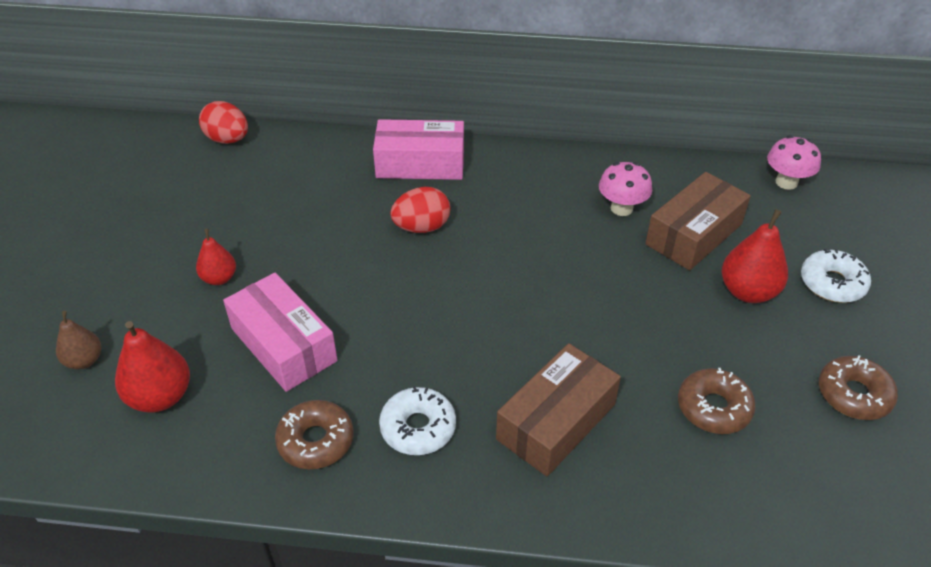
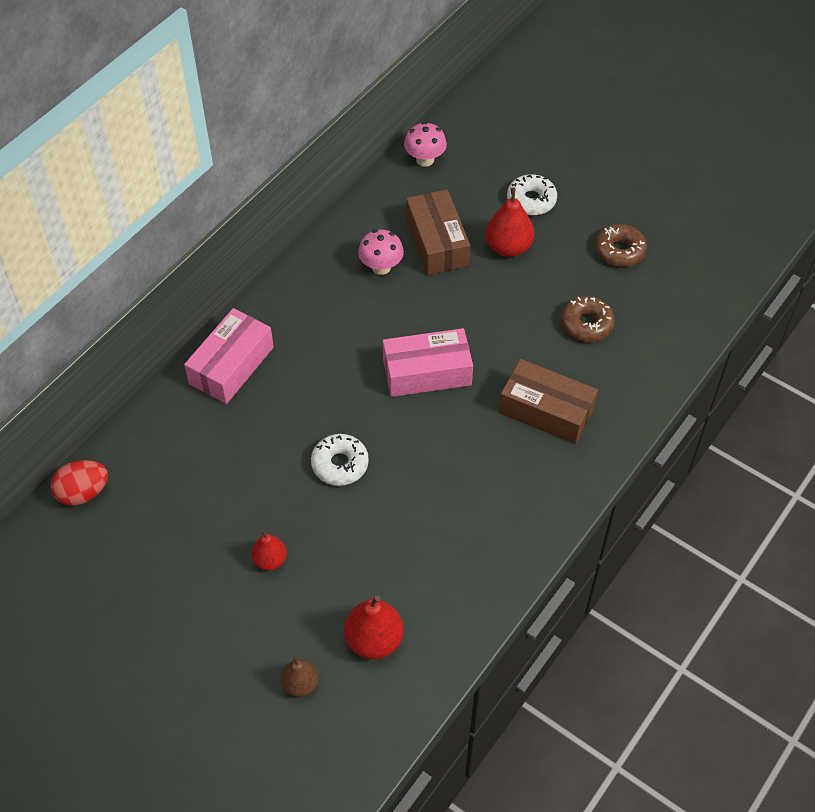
camera: 60 degrees left, 10 degrees up
pink box [223,273,338,392] -> pink box moved to [383,328,473,397]
brown donut [275,400,354,469] -> none
white donut [379,386,456,455] -> white donut moved to [311,434,369,486]
red egg [390,187,450,233] -> none
brown box [496,343,621,476] -> brown box turned 45 degrees counterclockwise [499,359,598,444]

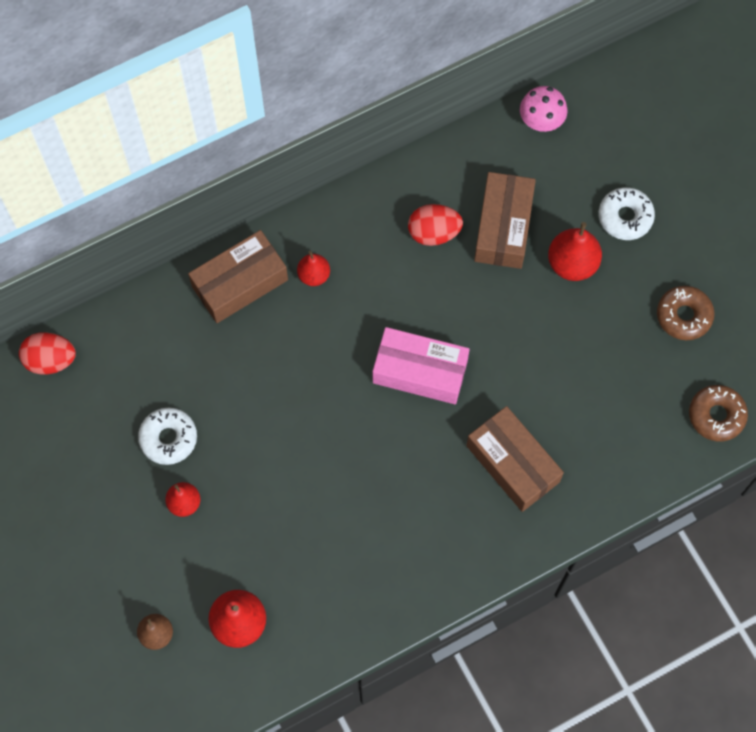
camera: 25 degrees right, 15 degrees up
pink box [184,308,274,404] -> brown box [188,230,288,323]
white donut [311,434,369,486] -> white donut moved to [138,408,197,465]
pink mushroom [358,229,404,275] -> red egg [408,204,463,246]
brown donut [561,296,615,342] -> brown donut moved to [689,385,748,441]
none -> red pear [297,251,330,286]

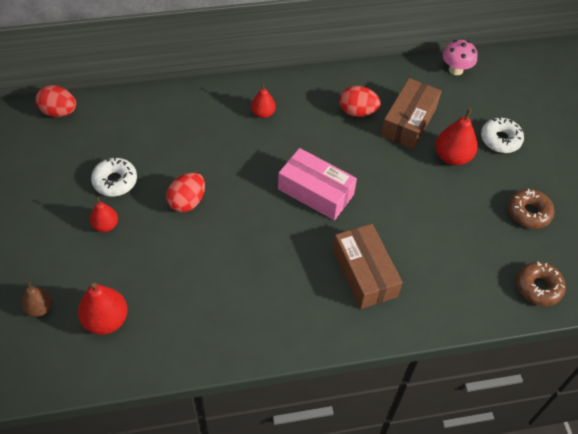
camera: 15 degrees right, 15 degrees down
brown box [188,230,288,323] -> none
none -> red egg [166,173,205,212]

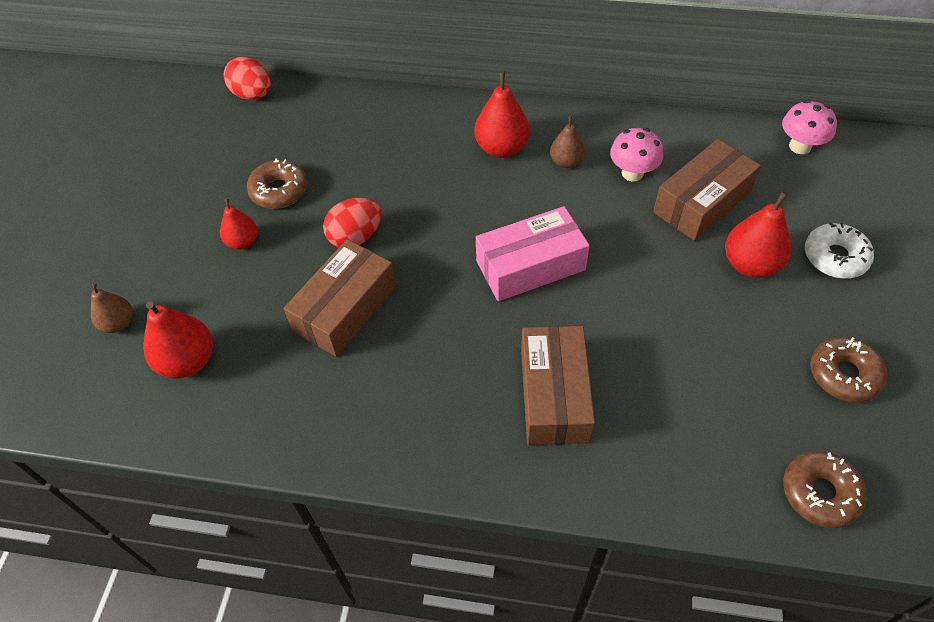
camera: 25 degrees right, 0 degrees up
white donut [91,157,137,196] -> brown donut [247,158,307,209]
red pear [251,83,276,118] -> red pear [474,72,530,158], size x1.61
pink box [278,148,357,220] -> pink box turned 75 degrees counterclockwise [476,206,590,301]
red egg [340,86,381,117] -> pink mushroom [610,128,663,182]
none -> brown box [284,239,396,357]
none -> brown pear [550,116,585,168]

